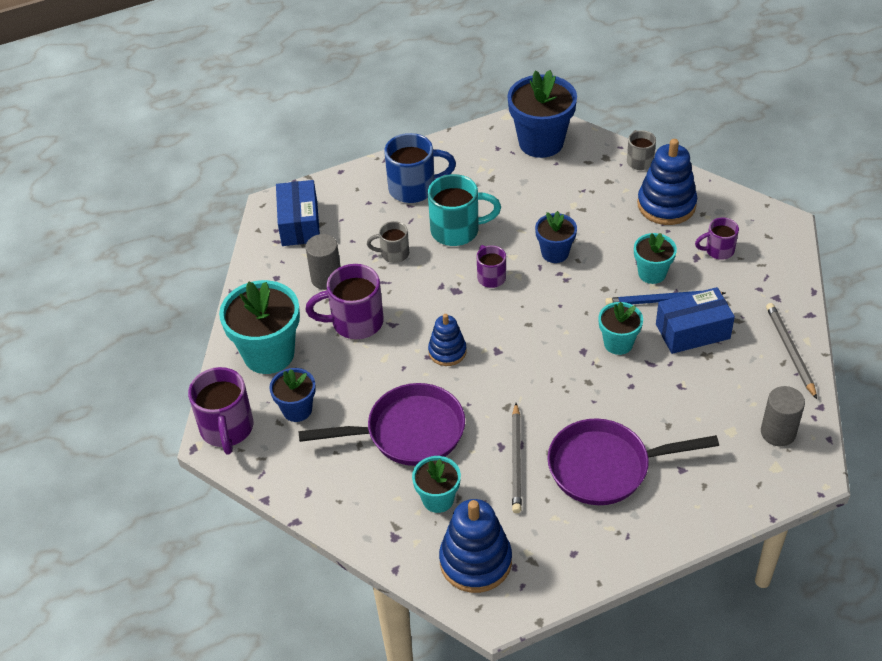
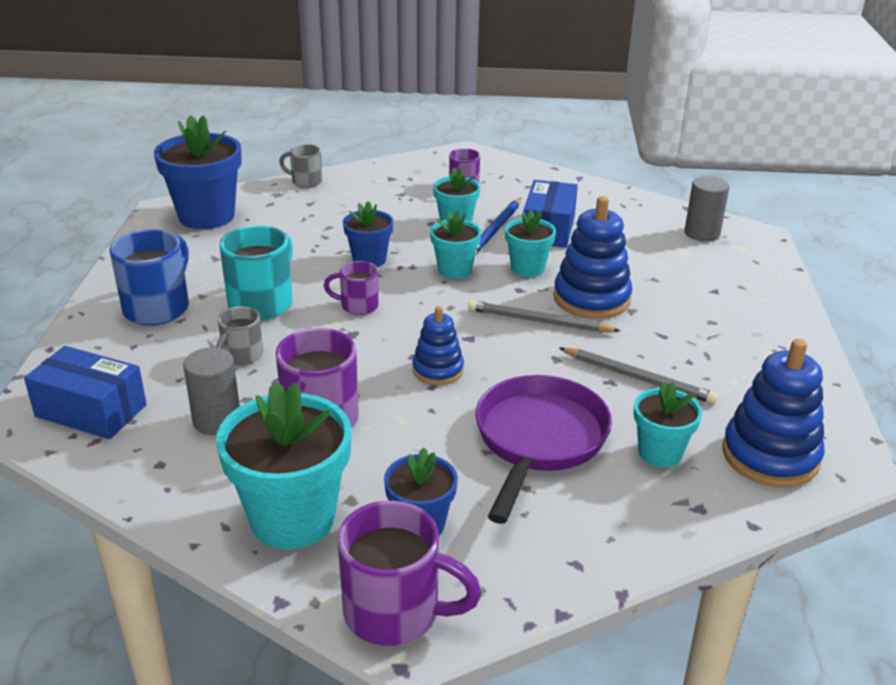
camera: 65 degrees left, 15 degrees down
purple pan [547,419,719,505] -> none
blue stacking toy [637,139,697,225] -> blue stacking toy moved to [554,196,632,319]
grey pencil [766,303,817,399] -> grey pencil moved to [468,300,621,332]
none -> turquoise flower pot [430,210,481,279]

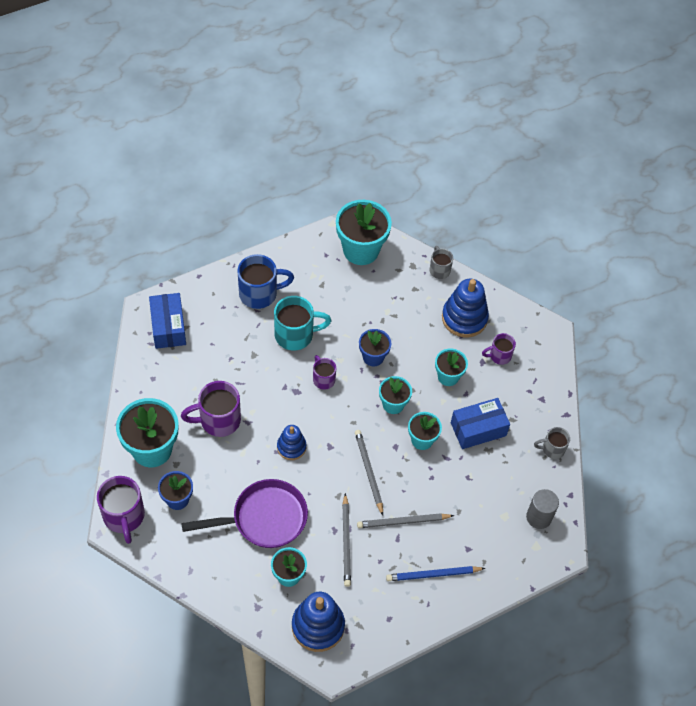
camera: 55 degrees right, 25 degrees up
blue flower pot [154,115,242,229] -> turquoise flower pot [336,200,392,265]
grey cylinder [183,347,240,435] -> none
grey mug [216,306,263,365] -> grey mug moved to [534,427,570,459]
blue pencil [475,198,521,255] -> blue pencil moved to [386,566,486,581]
blue stacking toy [554,196,632,319] -> blue stacking toy moved to [442,279,489,337]
none -> grey pencil [357,513,454,528]

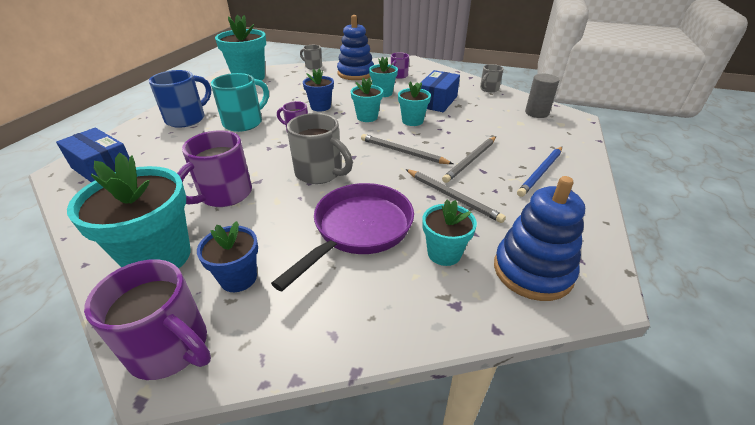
camera: 40 degrees left, 20 degrees down
blue stacking toy [277,425,306,460] -> grey mug [287,113,353,184]

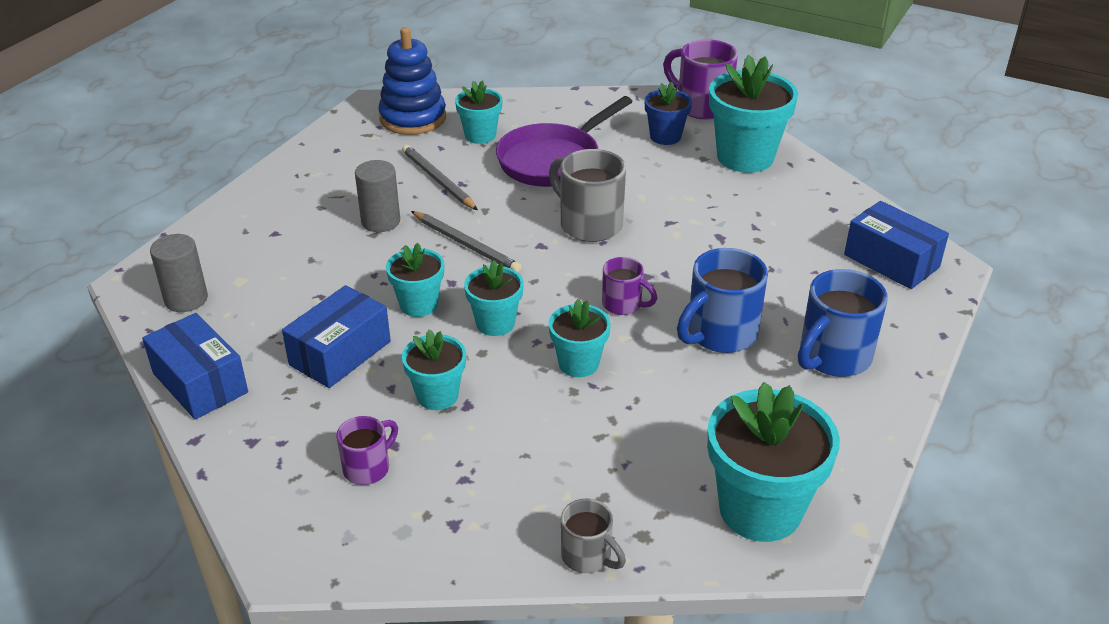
camera: 170 degrees left, 0 degrees up
purple mug [177,130,252,207] -> none
turquoise mug [211,73,269,132] -> blue mug [677,248,768,353]
blue flower pot [303,69,334,111] -> turquoise flower pot [549,299,611,377]
blue stacking toy [337,15,374,80] -> none
grey pencil [442,137,496,183] -> grey cylinder [355,160,400,232]
grey mug [480,64,504,92] -> blue box [142,313,248,419]
blue pencil [517,147,562,197] -> none

